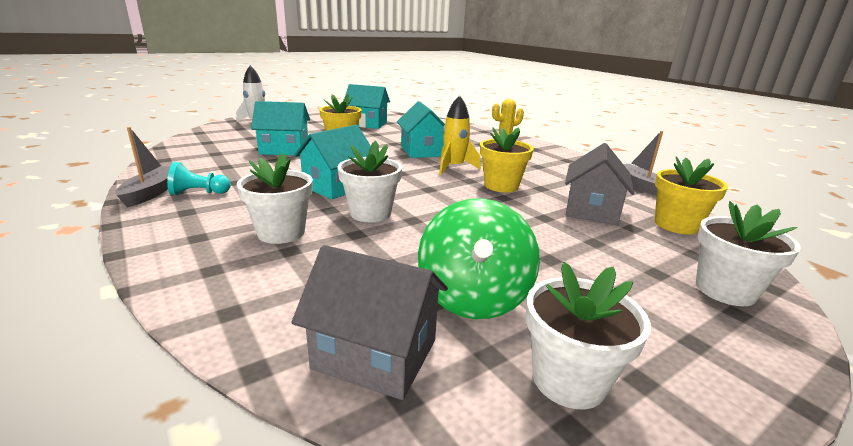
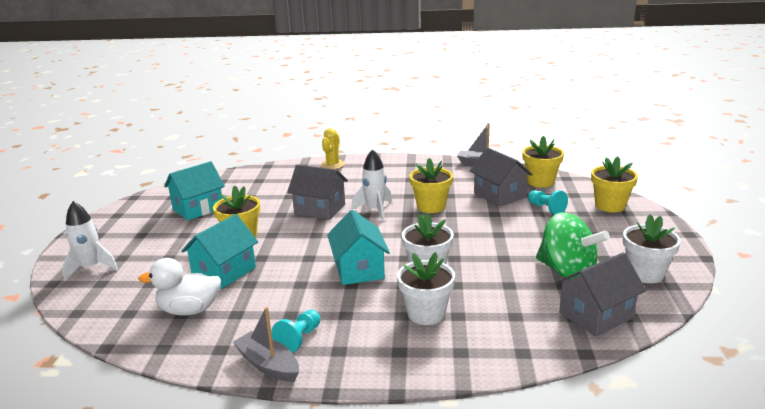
camera: 50 degrees left, 0 degrees up
turquoise house [397,101,445,158] -> grey house [287,165,348,220]
yellow rocket [439,95,481,175] -> white rocket [351,149,392,221]
white flower pot [696,201,801,306] -> yellow flower pot [591,156,638,212]
none -> white duck [138,258,221,315]
none -> turquoise pawn [528,190,568,215]

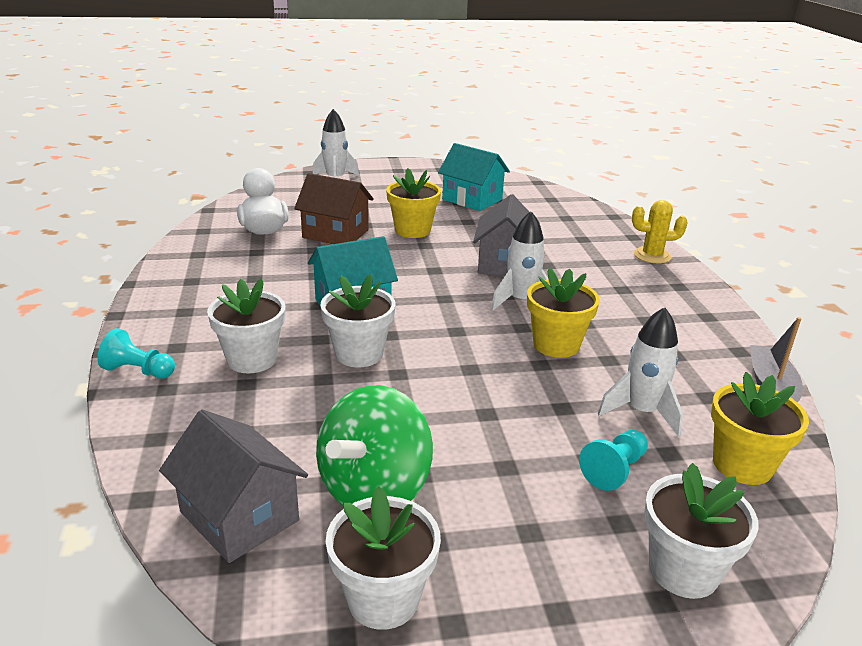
camera: 75 degrees right, 5 degrees up
turquoise house [181,214,258,289] -> brown house [294,173,374,244]
grey boat [233,307,299,382] -> none
turquoise pawn [271,310,320,353] -> turquoise pawn moved to [97,328,175,379]
grey house [470,147,533,207] -> white rocket [598,307,683,436]
yellow flower pot [591,156,638,212] -> white flower pot [644,463,759,599]

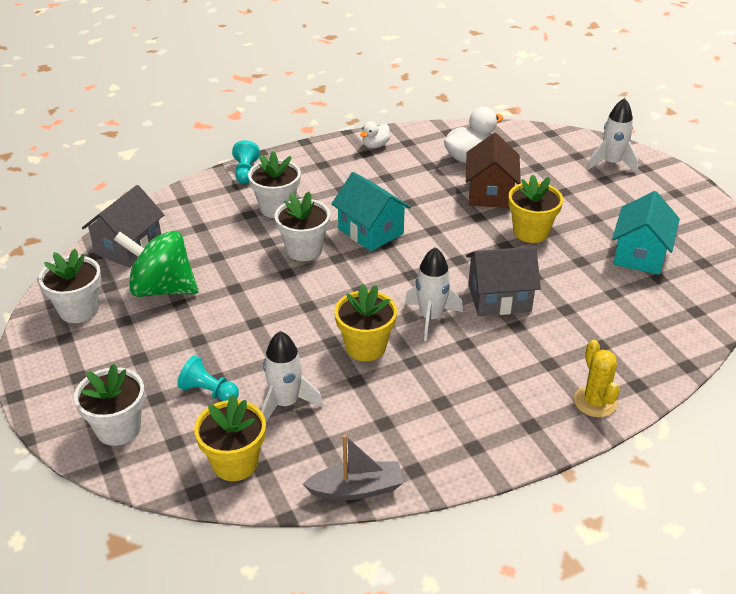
camera: 75 degrees right, 10 degrees up
none -> white duck [360,121,390,148]

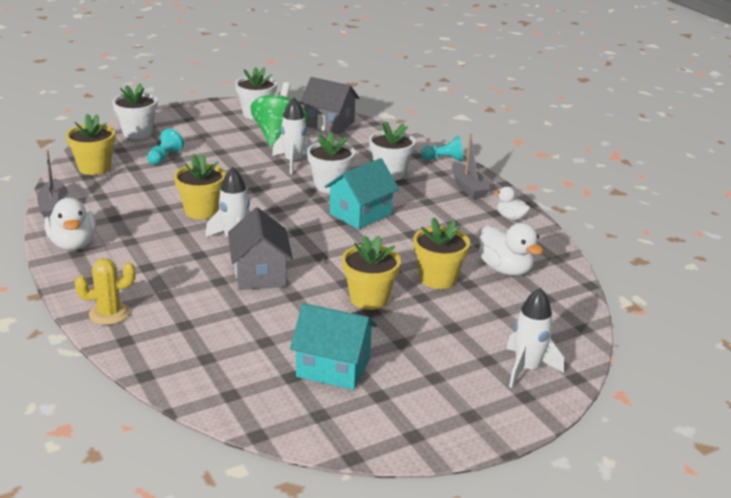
camera: 85 degrees right, 10 degrees down
white rocket [261,331,323,422] -> white rocket moved to [272,98,314,174]
brown house [466,133,521,208] -> yellow flower pot [414,217,470,289]
none -> white duck [44,198,96,250]
none -> grey boat [452,134,491,199]

